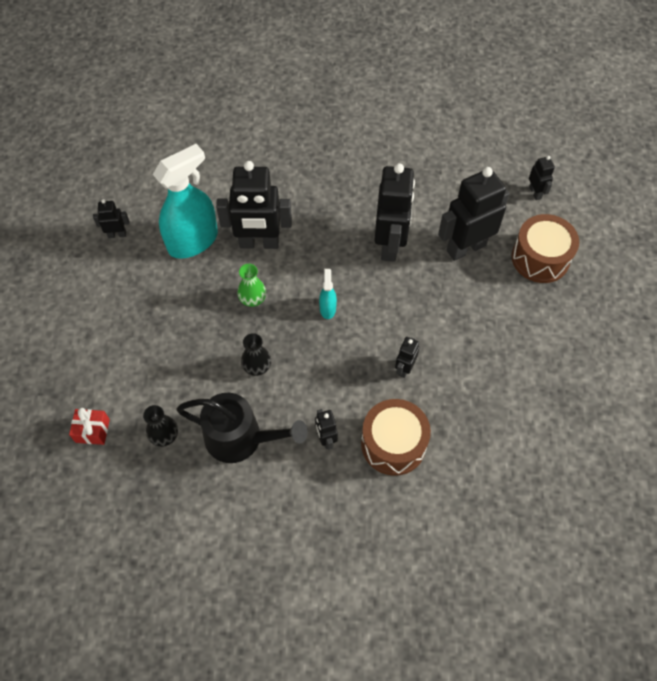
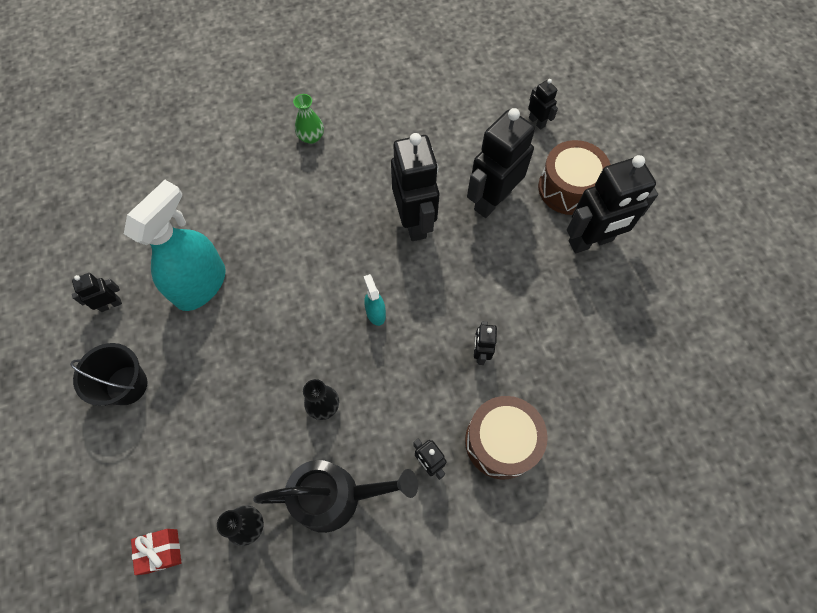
camera: 20 degrees left, 5 degrees up
black robot [216,161,292,249] -> black robot moved to [567,155,658,253]
green vase [237,264,266,307] -> green vase moved to [293,94,324,144]
none -> black bucket [70,343,147,406]

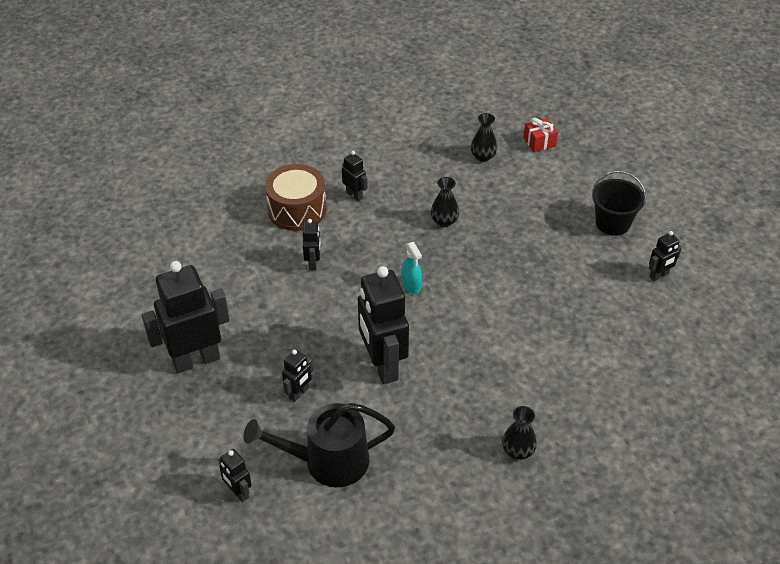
camera: 175 degrees right, 20 degrees down
turquoise spray bottle [124,180,226,311] -> none
black watering can [253,460,418,533] -> black watering can moved to [244,403,395,487]
green vase [293,94,324,144] -> black vase [502,406,537,460]
black robot [467,108,535,218] -> black robot [282,350,313,402], size x0.47
brown drum [538,140,611,215] -> none

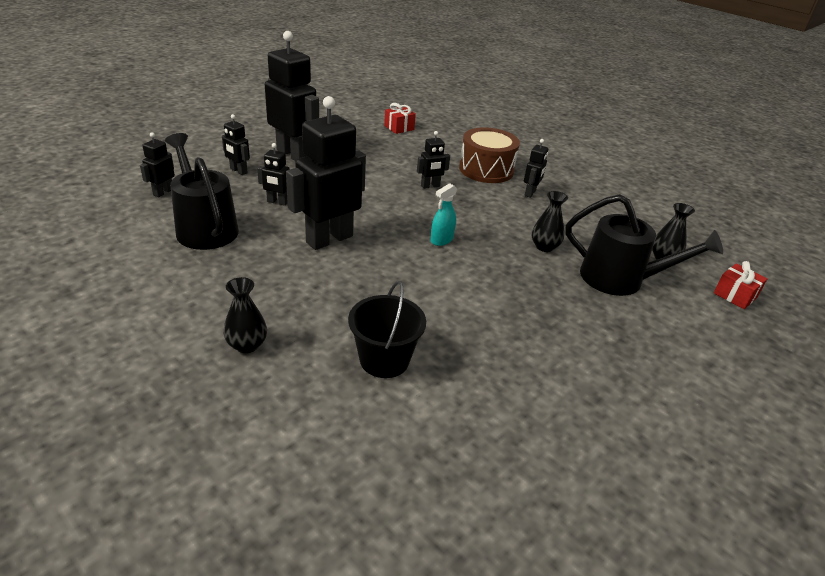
camera: 65 degrees right, 10 degrees down
black bucket [592,171,646,236] -> black bucket moved to [348,281,426,378]
black robot [649,231,682,281] -> black robot moved to [222,114,250,175]
none -> red gift [384,103,416,134]
none -> black watering can [565,194,723,296]

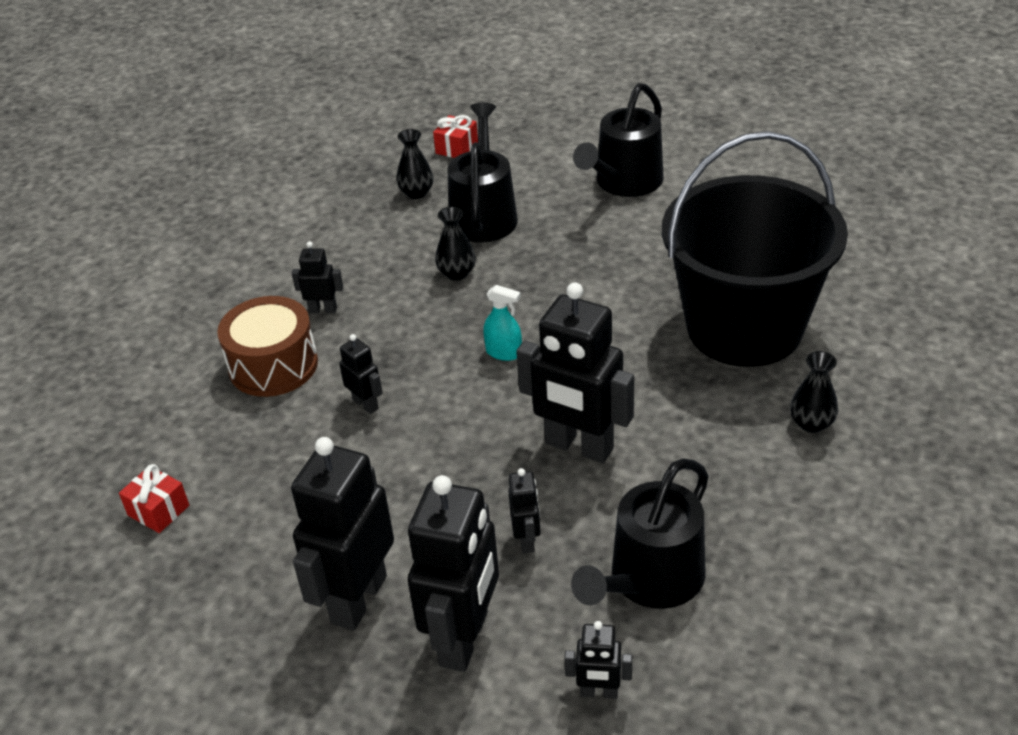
camera: 105 degrees left, 5 degrees up
black robot [222,114,250,175] -> black robot [408,475,499,672], size x2.13
black bucket [348,281,426,378] -> black bucket [662,131,848,367], size x2.24
none -> black watering can [573,83,664,197]

